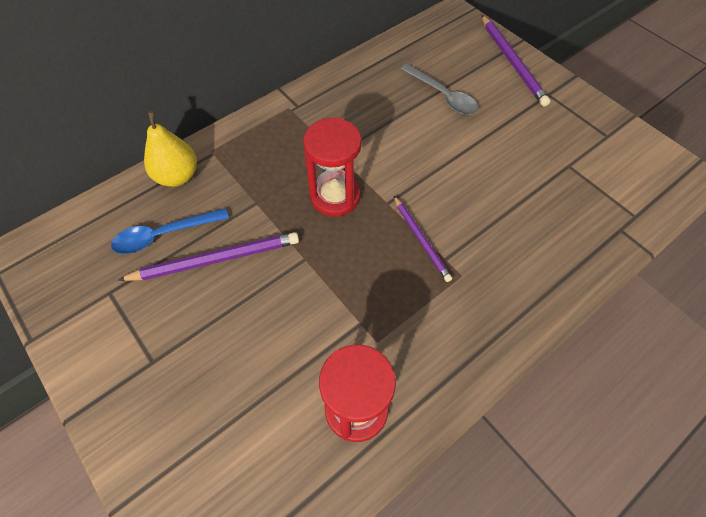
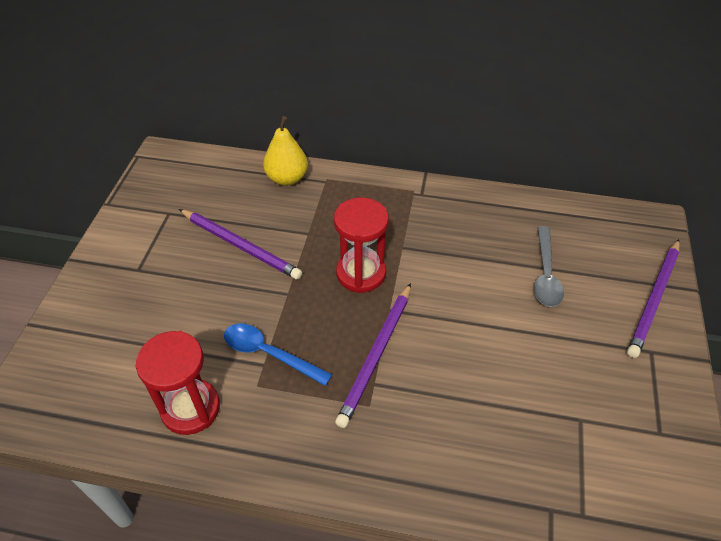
camera: 50 degrees right, 10 degrees down
blue spoon [111,208,229,254] -> blue spoon moved to [224,323,332,386]
purple pencil [394,196,452,282] -> purple pencil [335,283,411,428], size x1.57

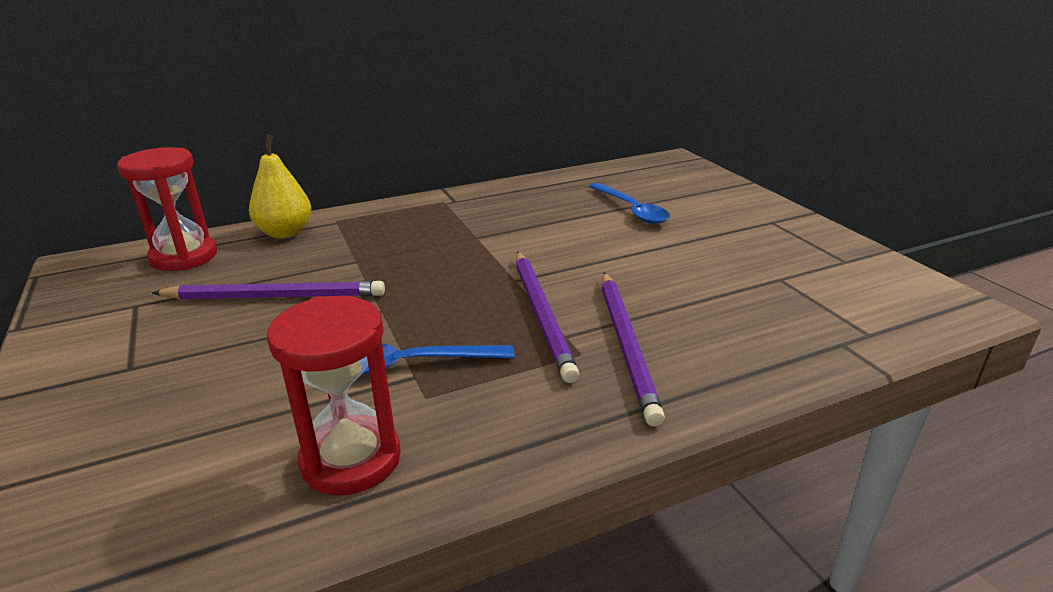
camera: 35 degrees left, 20 degrees down
red hourglass [334,198,389,293] -> red hourglass moved to [117,147,217,271]
grey spoon [534,226,564,307] -> blue spoon [589,183,670,224]
purple pencil [627,239,680,358] -> purple pencil moved to [602,273,665,427]

